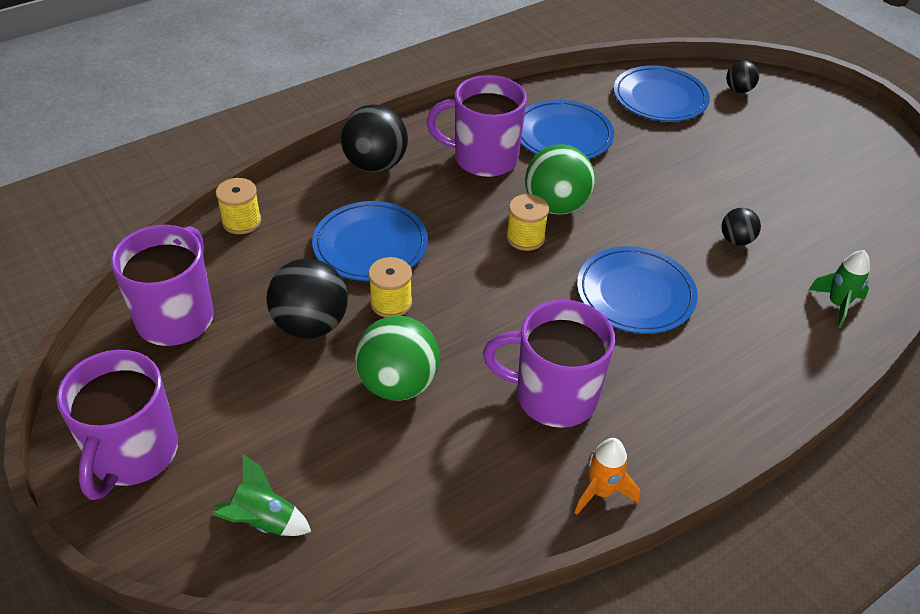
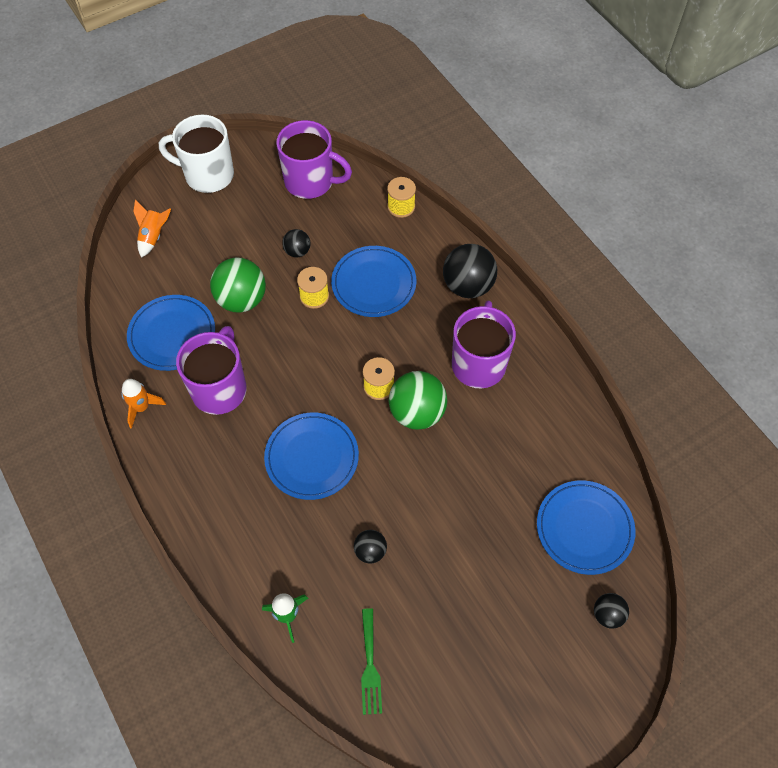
camera: 95 degrees right, 15 degrees up
purple mug [56,350,178,500] -> white mug [159,115,234,193]
green rocket [212,454,311,536] -> orange rocket [133,199,171,258]
black ball [266,258,348,339] -> black ball [282,229,310,257], size x0.53
blue plate [521,100,614,159] -> blue plate moved to [127,295,215,371]
none -> green fork [361,608,382,715]

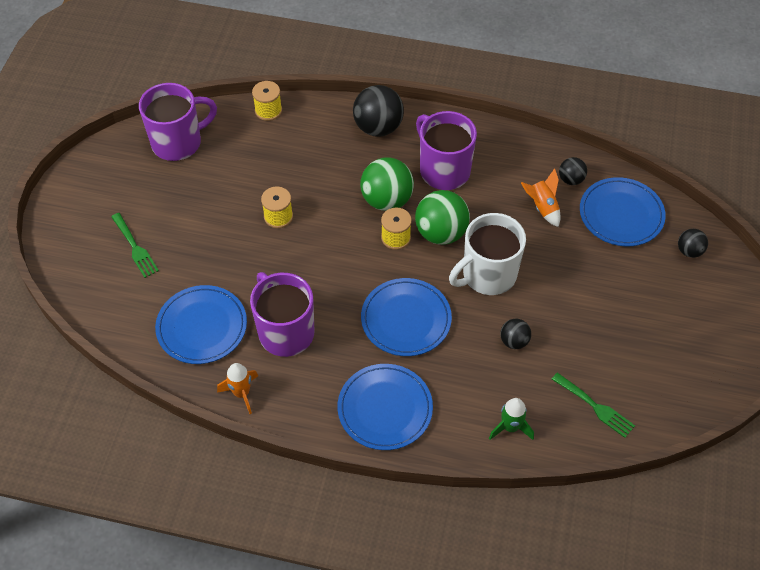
camera: 45 degrees left, 5 degrees down
orange rocket [133,199,171,258] -> orange rocket moved to [521,168,561,227]
white mug [159,115,234,193] -> white mug moved to [449,213,526,295]
green ball [210,257,266,313] -> green ball moved to [360,157,414,211]
black ball [282,229,310,257] -> black ball moved to [559,157,587,185]
blue plate [331,246,417,317] -> blue plate moved to [338,364,433,450]
none -> green fork [111,213,159,278]

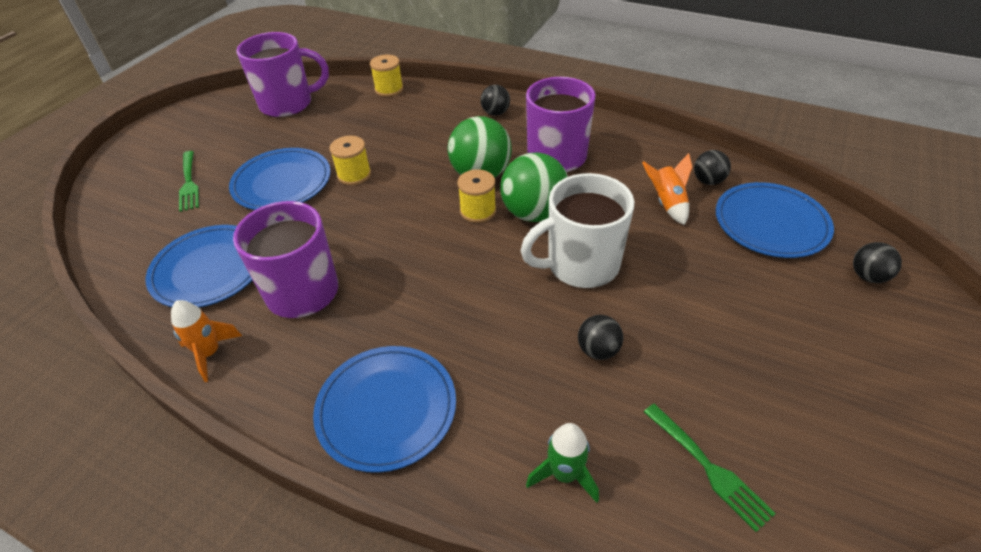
camera: 15 degrees right, 10 degrees down
black ball [353,85,404,137] -> black ball [480,85,510,116], size x0.53
blue plate [361,278,452,356] -> blue plate moved to [229,148,331,210]

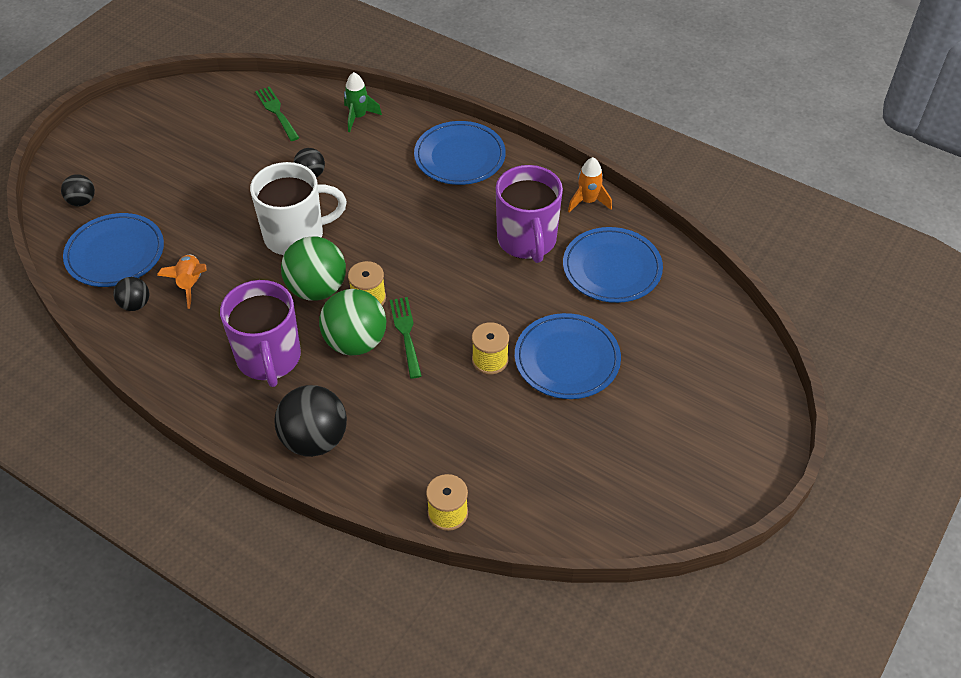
camera: 175 degrees left, 5 degrees up
green fork [179,151,199,212] -> green fork moved to [390,297,422,379]
purple mug [236,32,329,117] -> none
black ball [480,85,510,116] -> black ball [275,385,347,457], size x1.87

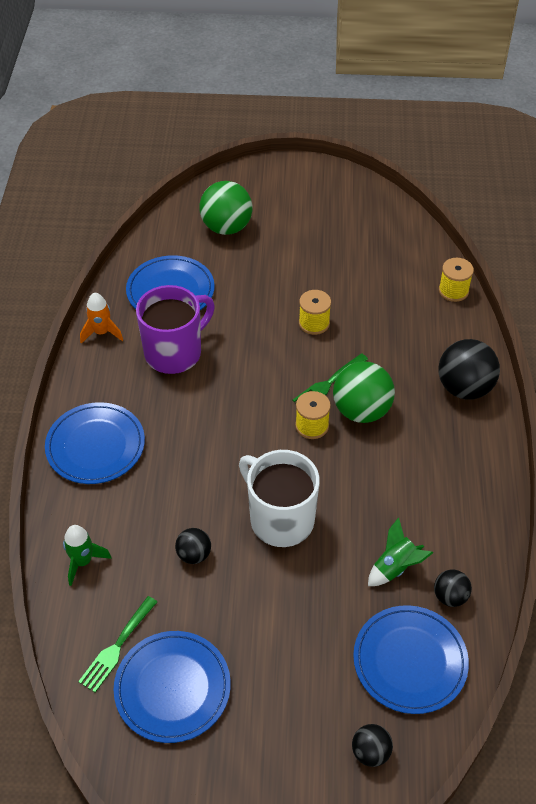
camera: 120 degrees left, 0 degrees up
orange rocket [157,255,206,309] -> green rocket [368,517,433,586]
purple mug [220,280,301,387] -> none
green ball [281,236,346,301] -> green ball moved to [199,181,252,235]
blue plate [515,313,621,399] -> blue plate moved to [114,631,231,743]

